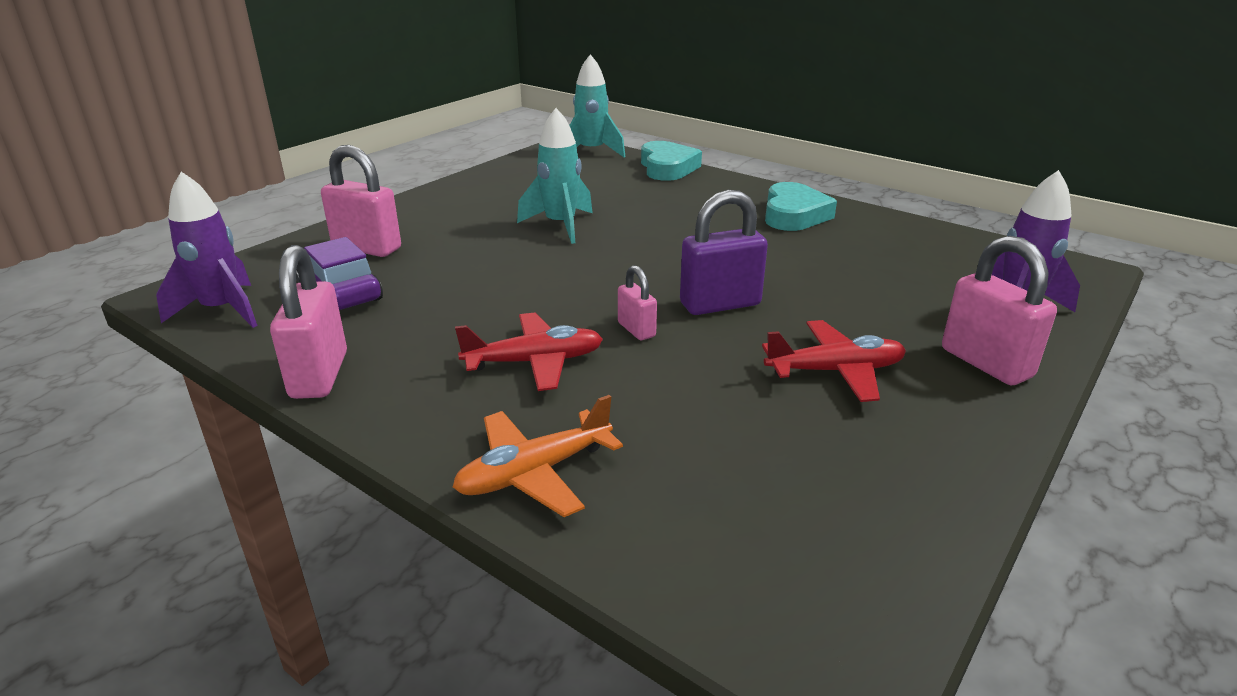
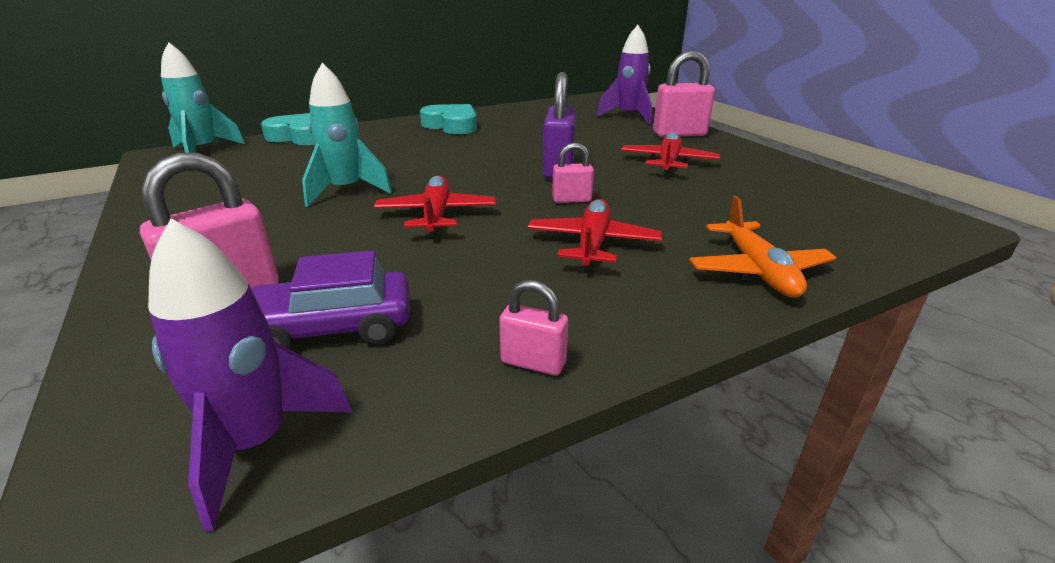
camera: 65 degrees left, 0 degrees up
pink padlock [270,245,347,399] -> pink padlock [499,280,568,376], size x0.55
none -> red plane [374,175,496,237]

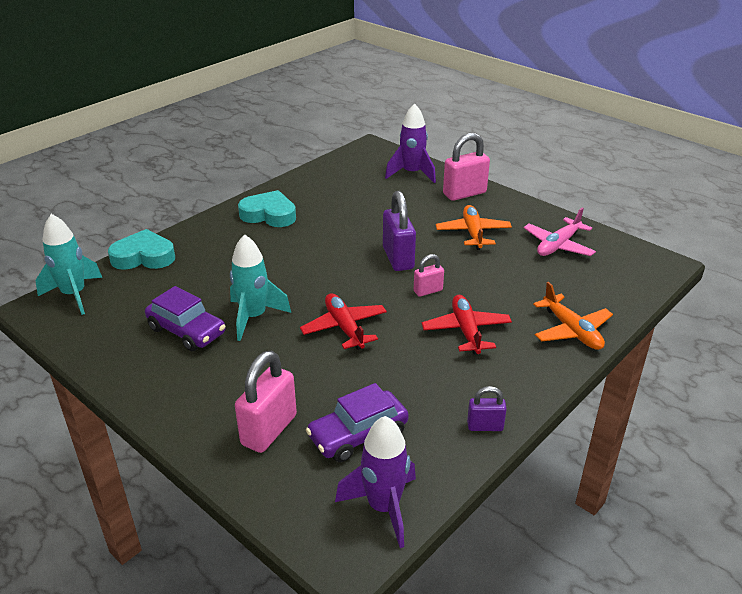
camera: 20 degrees left, 5 degrees up
pink padlock [499,280,568,376] -> purple padlock [467,386,507,431]
red plane [621,132,720,176] -> orange plane [436,205,512,250]
none -> purple car [145,286,225,351]
none -> pink plane [524,208,596,256]

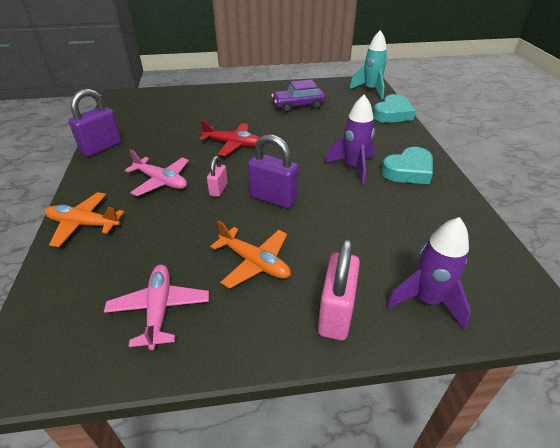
camera: 130 degrees right, 5 degrees up
turquoise rocket [230,234,291,341] -> none
pink padlock [235,351,297,453] -> none
purple car [306,383,409,462] -> none
purple rocket [335,416,416,548] -> purple rocket moved to [325,95,375,185]
red plane [422,295,512,355] -> pink plane [125,150,189,196]
purple padlock [467,386,507,431] -> purple padlock [68,89,122,157], size x1.81

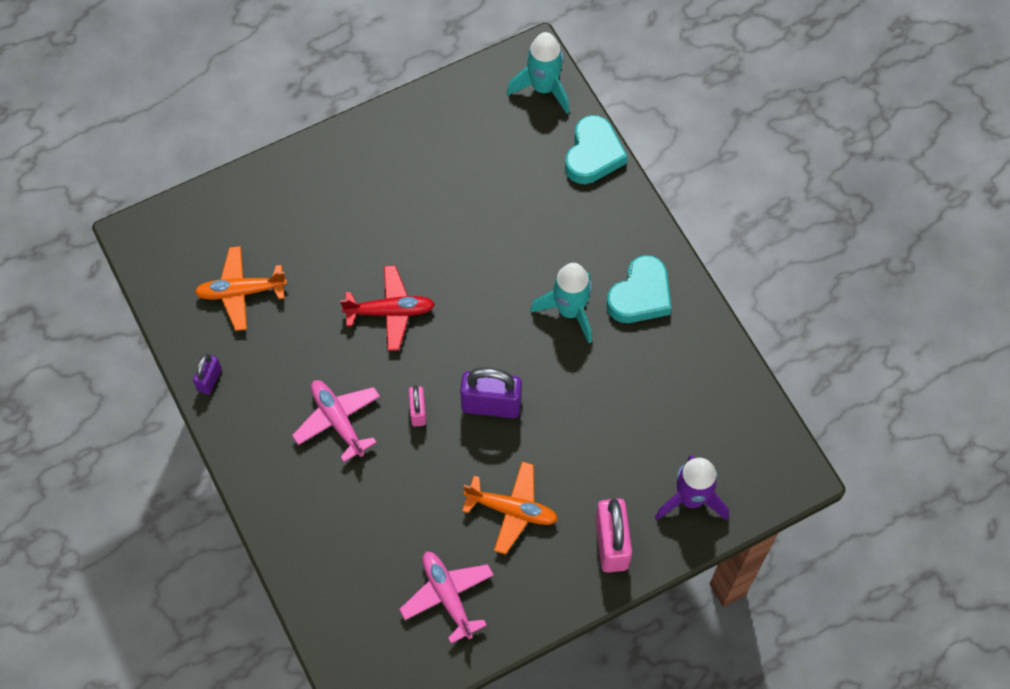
camera: 20 degrees left, 25 degrees up
orange plane [45,192,124,247] -> orange plane moved to [194,246,287,331]
purple padlock [68,89,122,157] -> purple padlock [193,354,222,395], size x0.55
pink plane [125,150,189,196] -> pink plane turned 135 degrees counterclockwise [292,380,380,462]
purple car [271,80,326,112] -> none
purple rocket [325,95,375,185] -> turquoise rocket [530,263,592,343]

